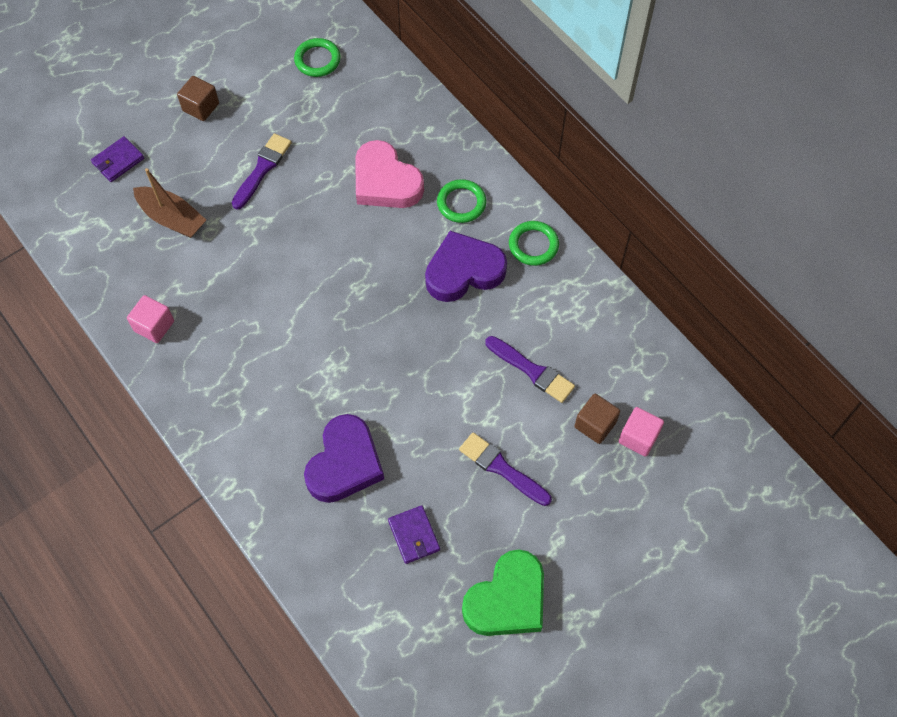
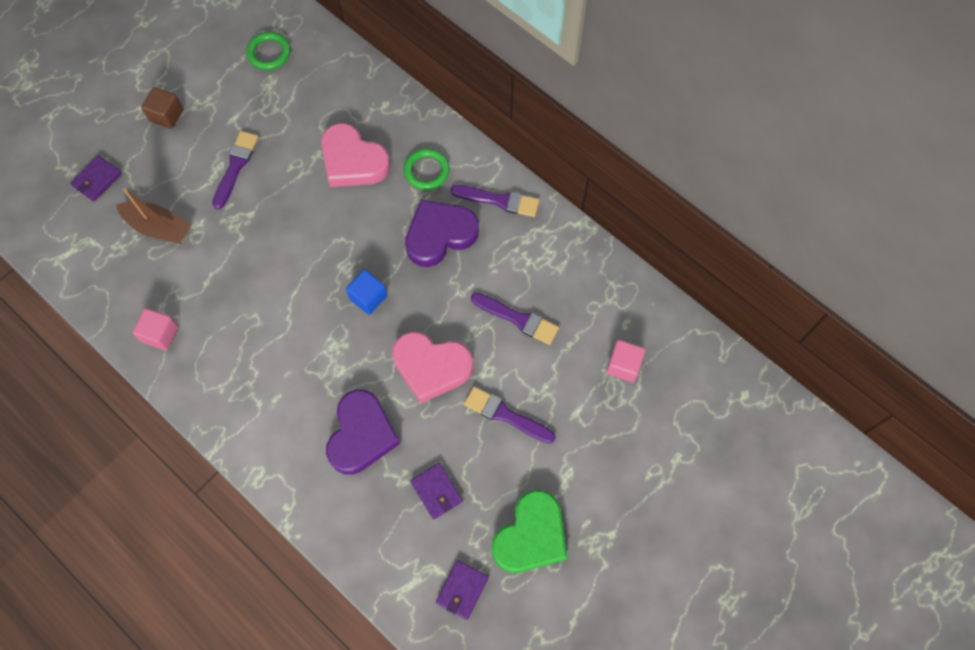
camera: 10 degrees left, 5 degrees up
green ring [509,221,559,266] -> purple brush [451,185,539,217]
brown cube [574,394,620,444] -> none
none -> blue cube [346,269,387,315]
none -> pink heart [392,332,473,404]
none -> purple wallet [436,560,489,620]

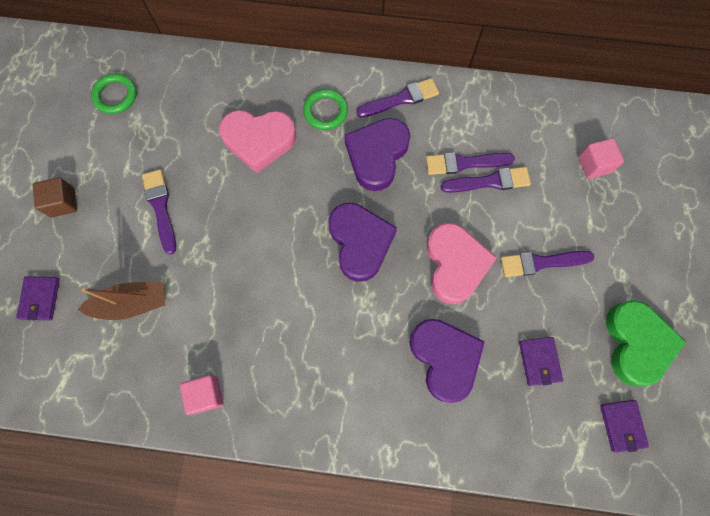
camera: 35 degrees left, 5 degrees up
blue cube [346,269,387,315] -> purple heart [328,203,397,282]
pink heart [392,332,473,404] -> pink heart turned 75 degrees counterclockwise [426,223,497,304]
purple wallet [410,463,463,519] -> purple wallet turned 60 degrees clockwise [519,337,563,386]
none -> purple brush [426,152,515,175]

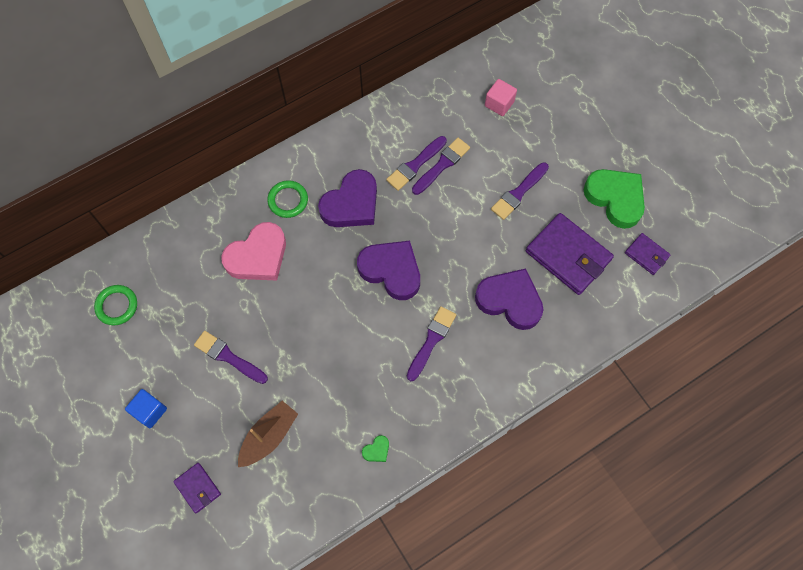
camera: 40 degrees left, 5 degrees down
brown cube [33,177,77,217] -> blue cube [125,389,167,428]
pink cube [180,375,224,415] -> green heart [362,435,389,462]
purple heart [344,118,410,191] -> purple heart turned 120 degrees counterclockwise [318,169,377,227]
purple brush [356,78,439,117] -> purple brush moved to [407,306,456,381]
pink heart [426,223,497,304] -> none
purple wallet [519,337,563,386] -> purple wallet [526,213,614,295], size x1.94

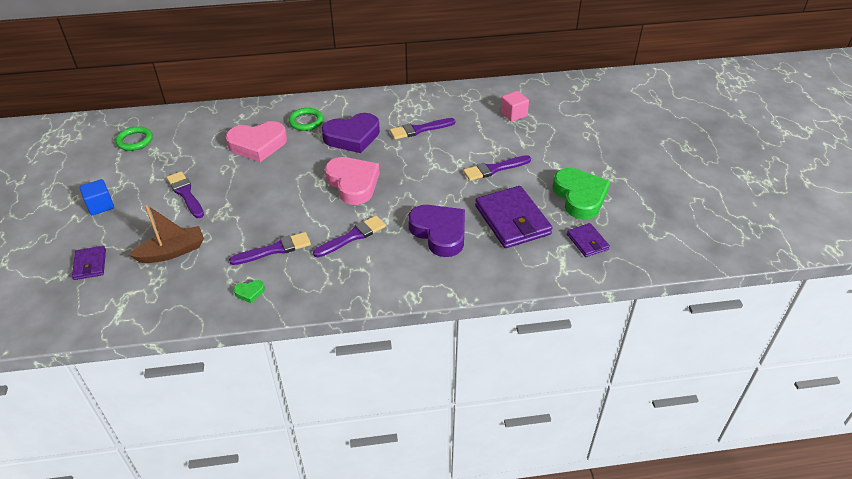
camera: 25 degrees right, 25 degrees down
purple heart [357,241,420,300] -> pink heart [325,157,380,205]
purple brush [412,138,470,195] -> purple brush moved to [229,232,311,265]

